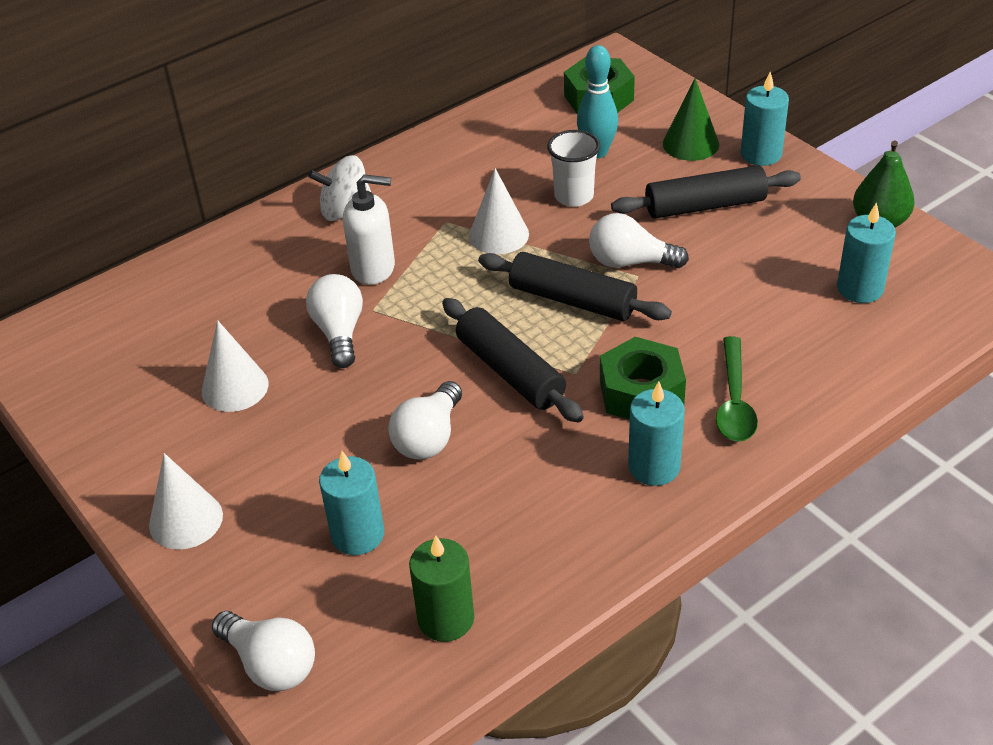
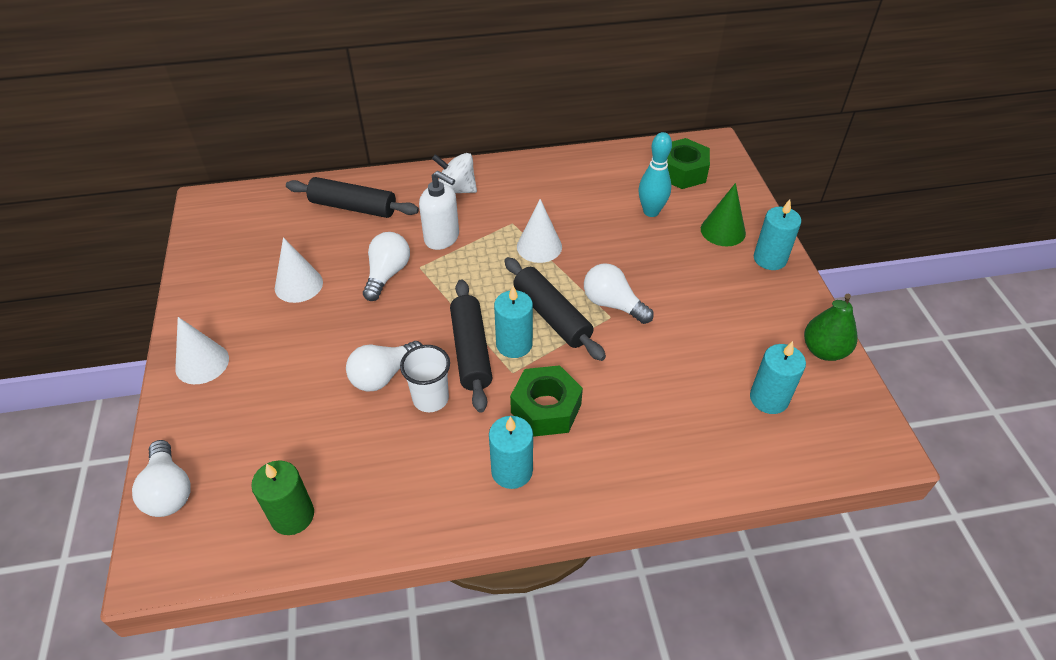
camera: 25 degrees right, 5 degrees up
turquoise candle [319,451,384,555] -> turquoise candle moved to [494,286,533,358]
white cup [547,130,600,207] -> white cup moved to [400,345,450,412]
black rolling pin [611,165,801,218] -> black rolling pin moved to [286,177,419,218]
green spoon [716,336,758,442] -> none

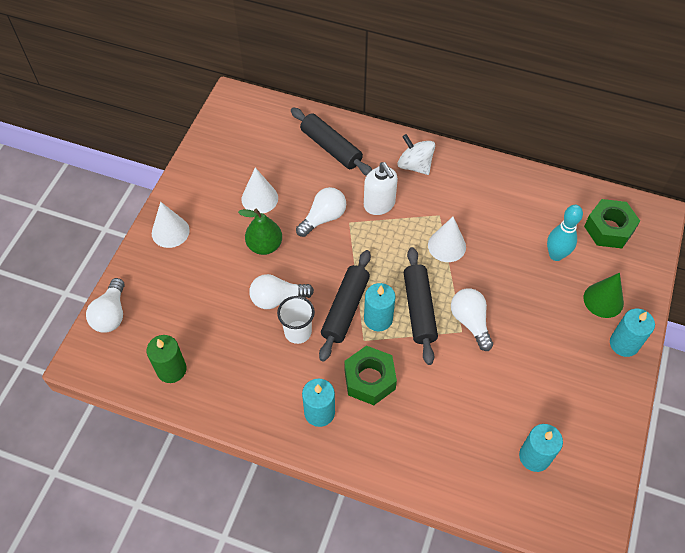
camera: 30 degrees right, 10 degrees up
green pear [804,294,857,361] -> green pear moved to [238,209,282,255]

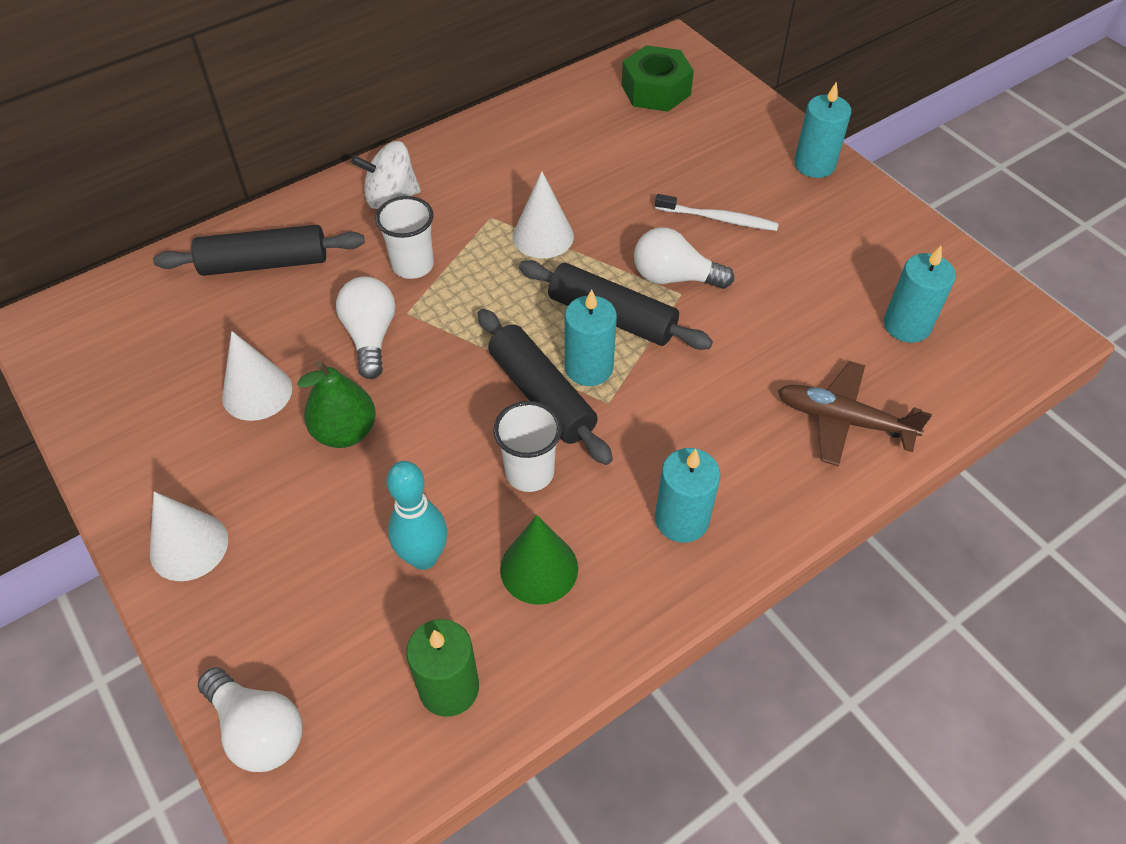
camera: 55 degrees left, 5 degrees down
white light bulb [249,274,314,309] -> none
green nut [344,346,397,405] -> none
white soap dispenser [364,162,398,215] -> white cup [375,196,434,279]
turquoise bowling pin [547,205,583,261] -> turquoise bowling pin moved to [387,461,447,570]
green cone [584,273,624,318] -> green cone moved to [500,515,578,605]
none -> white toothbrush [655,194,779,231]
none -> brown plane [778,361,932,466]

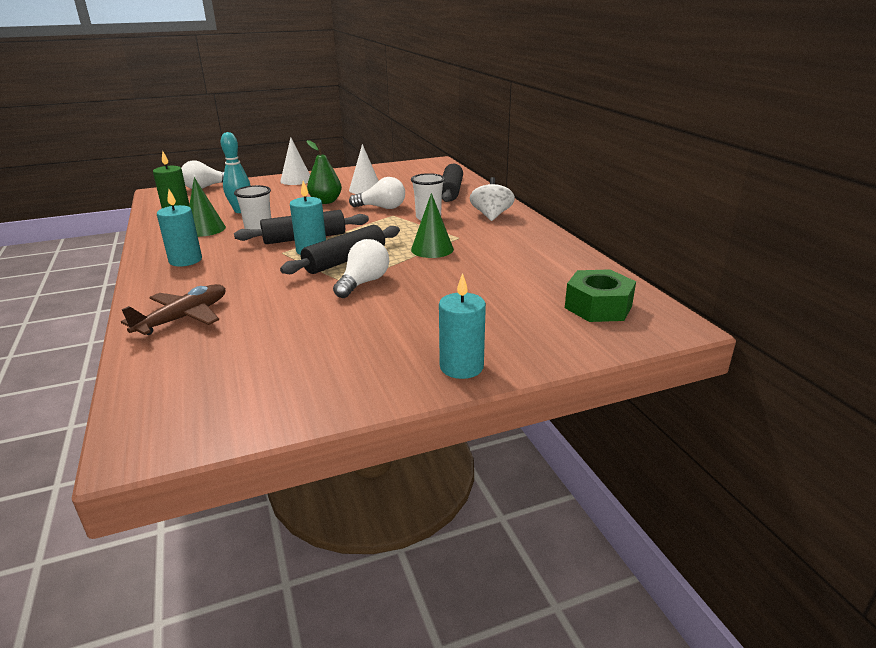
camera: 105 degrees right, 25 degrees down
white cone [513,171,574,258] -> green cone [411,193,454,258]
white toothbrush [655,194,779,231] -> none
turquoise candle [884,246,956,343] -> none

